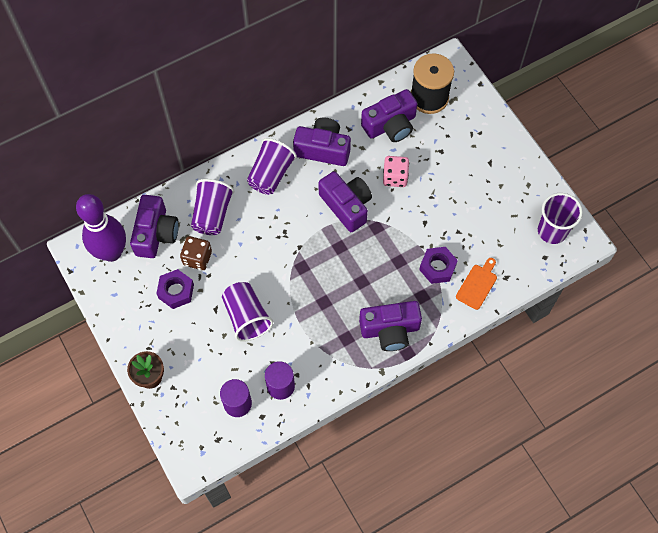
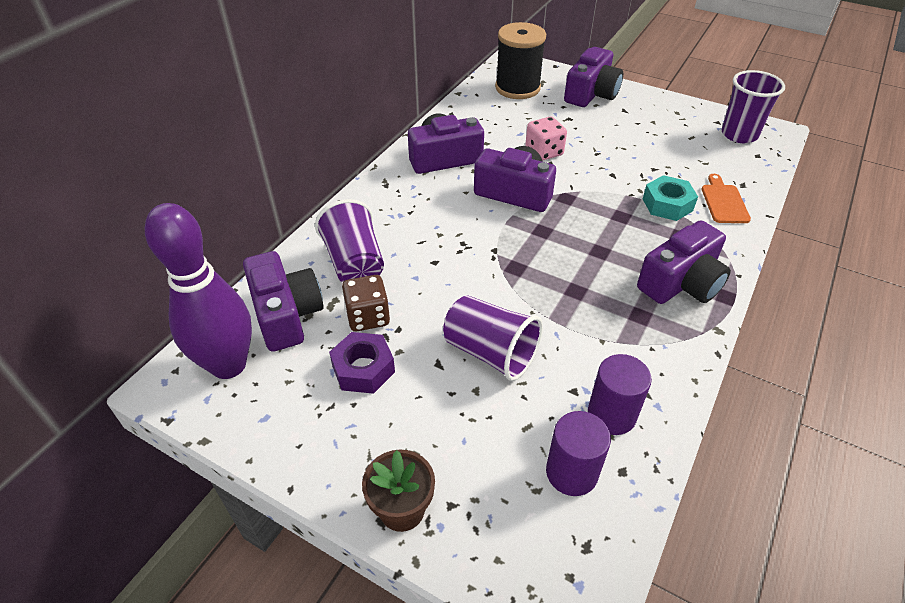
camera: 30 degrees left, 20 degrees down
purple cup [247,138,297,195] -> none
purple camera [361,89,417,142] -> purple camera moved to [564,47,623,107]
purple nut [419,247,458,284] -> turquoise nut [643,175,698,221]

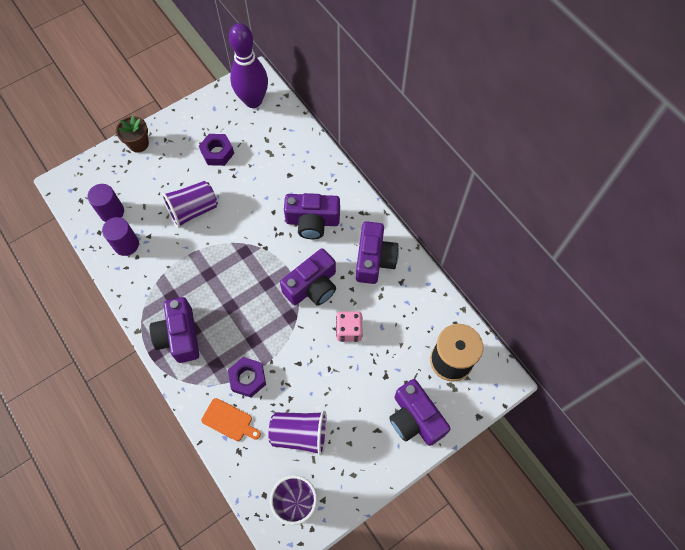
camera: 115 degrees right, 20 degrees up
purple camera [243,251,324,352] -> purple camera moved to [284,193,340,239]
purple cup [315,199,384,283] -> purple cup moved to [268,411,327,456]
brown dice [342,275,390,332] -> none
turquoise nut [643,175,698,221] -> purple nut [228,357,266,397]

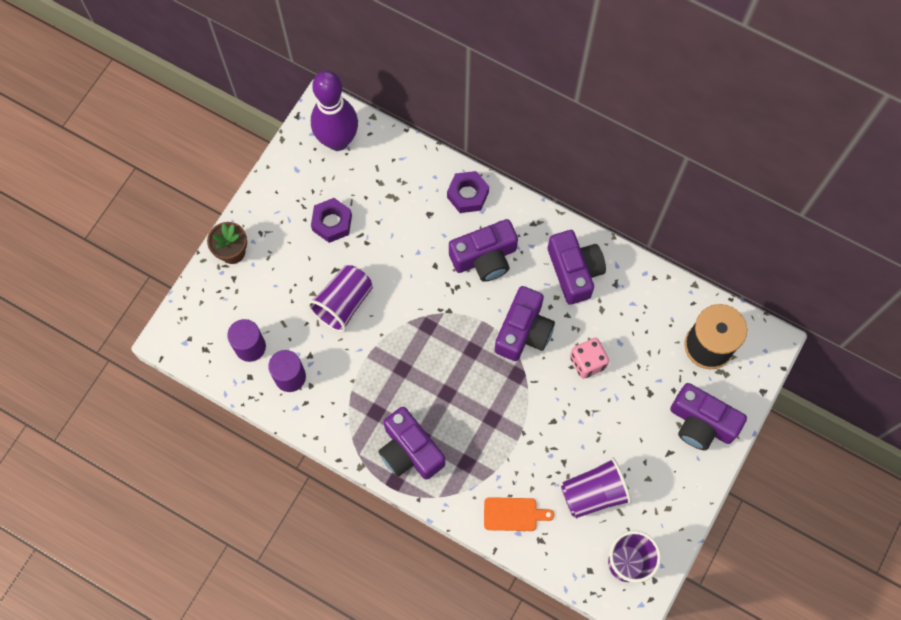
camera: 25 degrees left, 5 degrees up
purple nut [228,357,266,397] -> purple nut moved to [447,171,489,213]

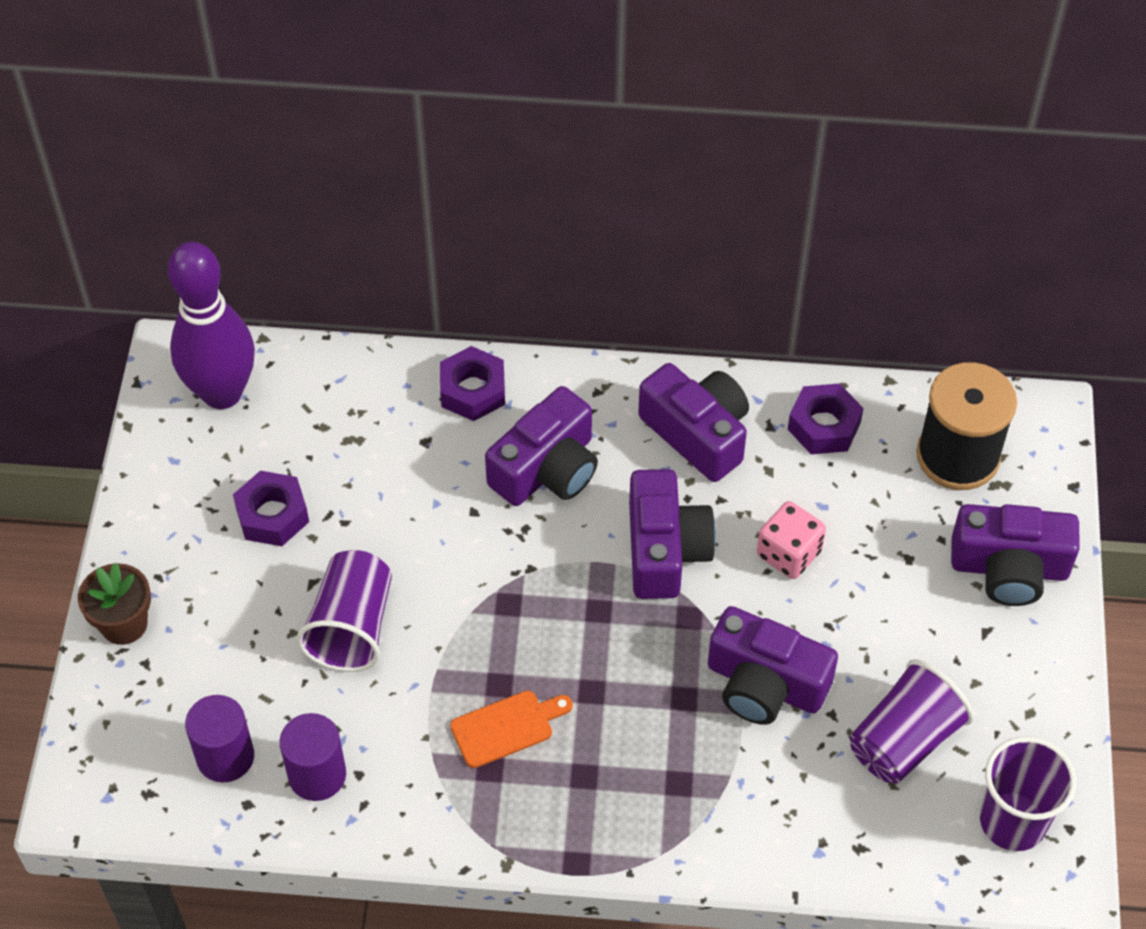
camera: 25 degrees left, 15 degrees down
purple camera [378,407,445,480] -> purple camera moved to [708,606,838,725]
orange cutting board [484,497,554,531] -> orange cutting board moved to [450,690,573,768]
none -> purple nut [788,383,864,454]

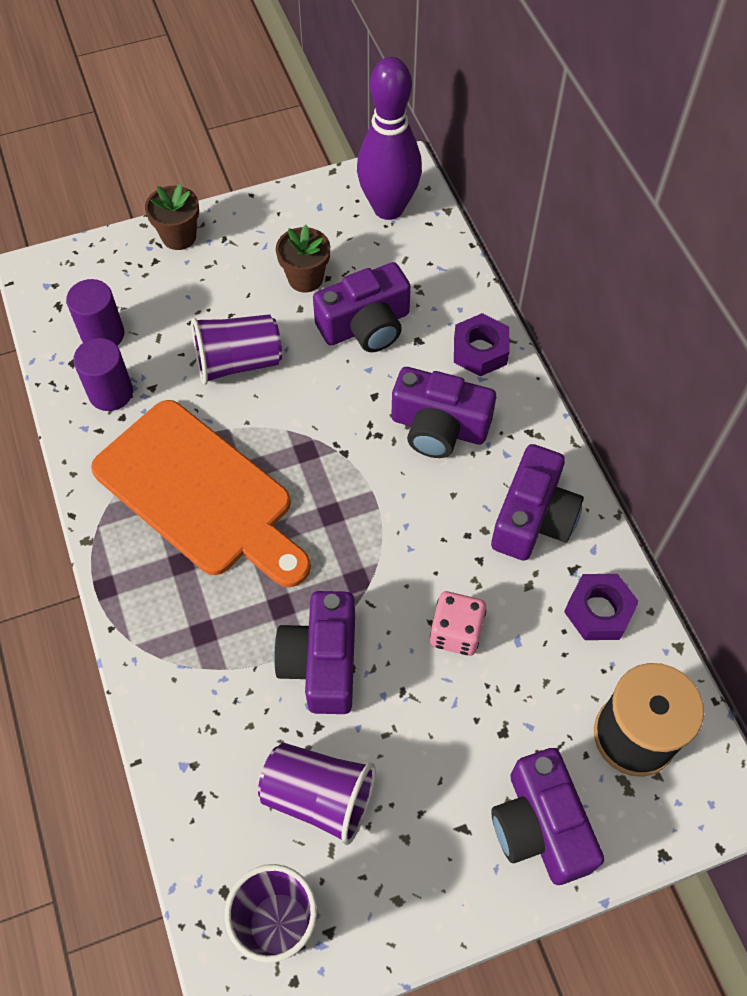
camera: 65 degrees right, 5 degrees up
purple nut [233,471,309,546] -> brown flower pot [276,225,330,292]
orange cutting board [450,690,573,768] -> orange cutting board [91,400,311,587], size x2.47
purple camera [629,469,716,599] -> purple camera moved to [313,262,411,352]

